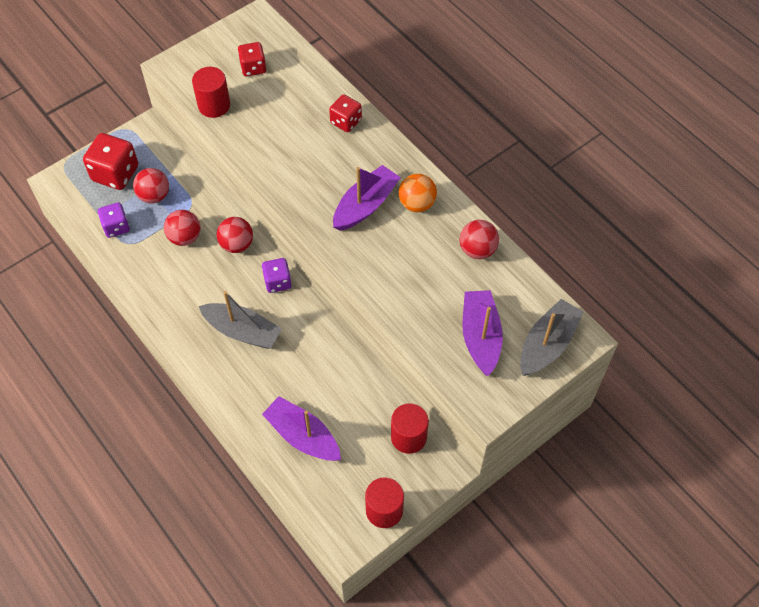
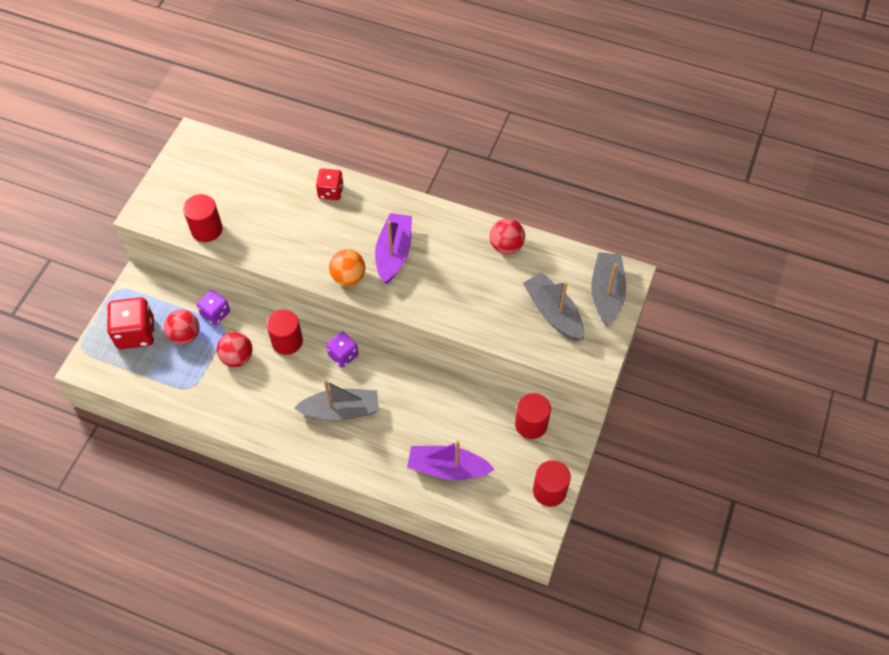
camera: 30 degrees left, 0 degrees up
purple dice [98,202,130,238] -> purple dice moved to [197,290,230,325]
red ball [216,217,253,253] -> red cylinder [266,309,303,355]
red dice [238,42,266,76] -> none
orange ball [399,174,437,212] -> orange ball moved to [329,249,365,286]
purple boat [462,290,503,376] -> grey boat [523,272,584,341]

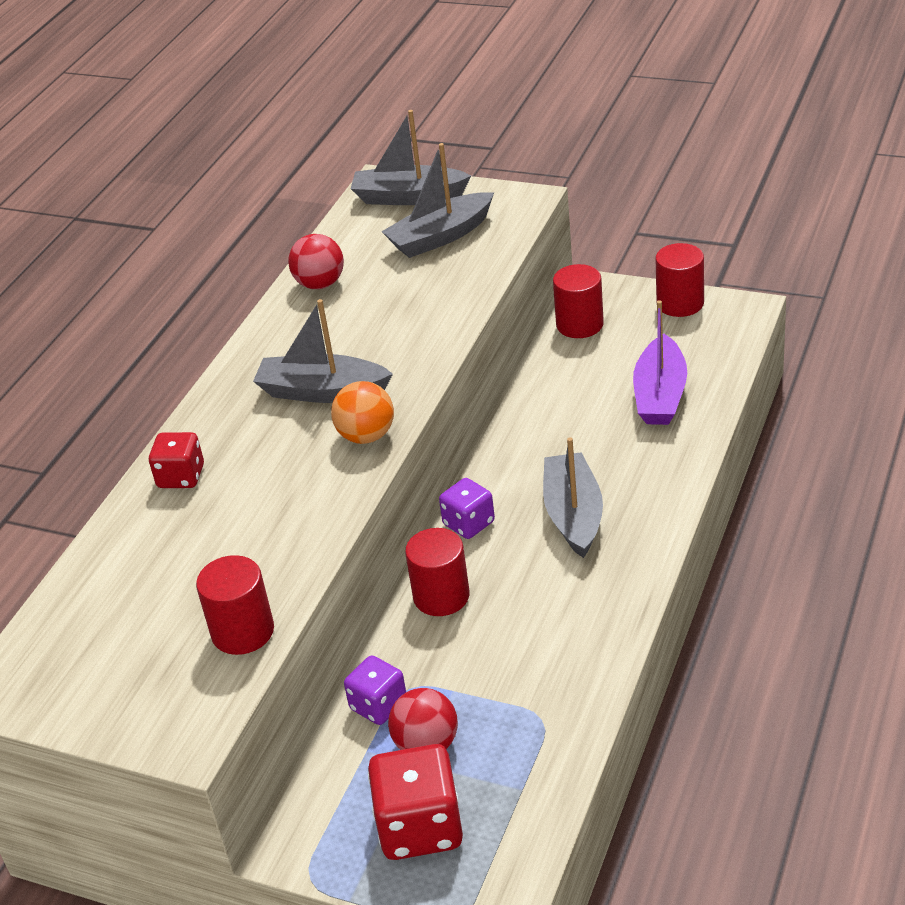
camera: 85 degrees left, 20 degrees down
red ball [217,332,253,367] -> none
purple boat [375,213,412,284] -> grey boat [253,299,393,403]

